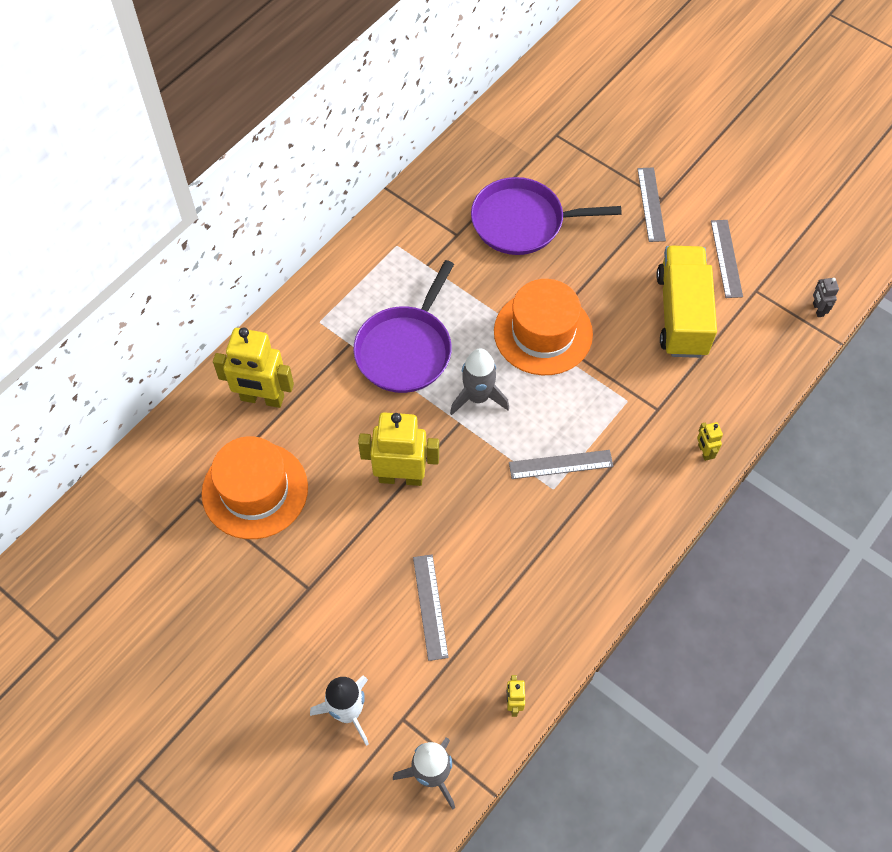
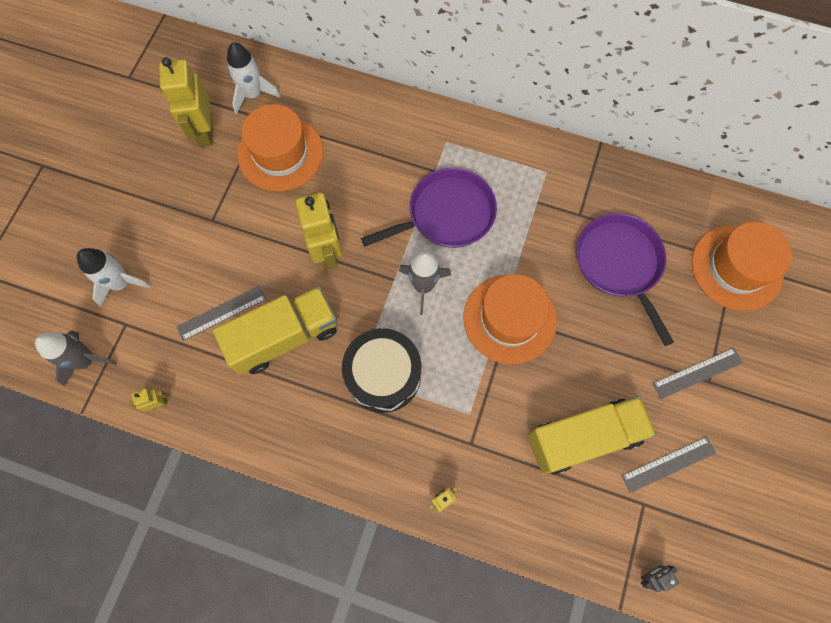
camera: 70 degrees right, 10 degrees up
yellow robot [213,327,294,408] -> yellow robot moved to [159,57,212,147]
purple pan [353,260,454,393] -> purple pan turned 150 degrees clockwise [361,168,497,248]
grey ruler [509,450,613,479] -> black drum [342,328,422,413]
none -> yellow truck [213,287,337,375]
none -> white rocket [227,42,280,114]
none -> orange hat [692,222,792,311]

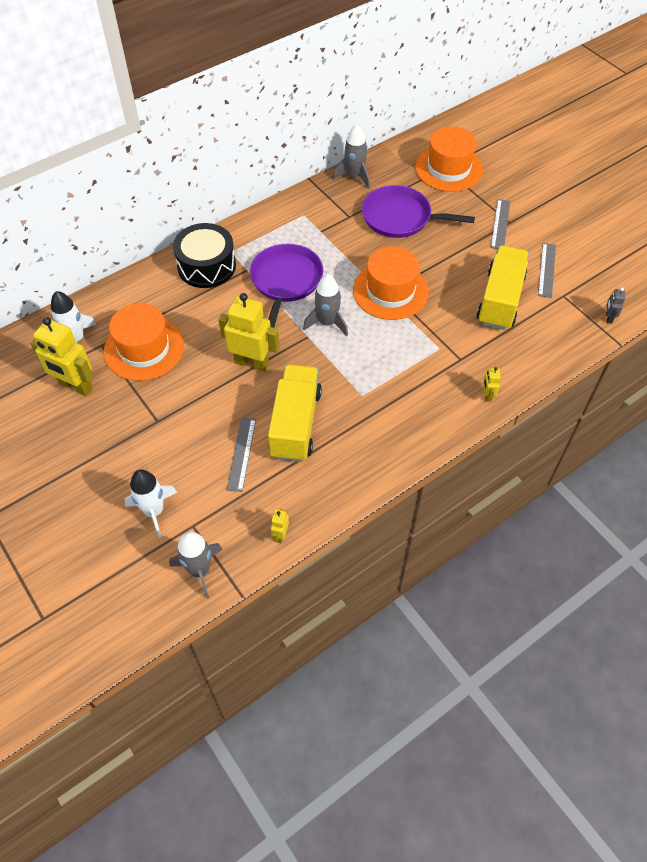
camera: 55 degrees left, 15 degrees down
black drum [342,328,422,413] -> black drum moved to [173,223,236,288]
none -> grey rocket [333,124,370,189]

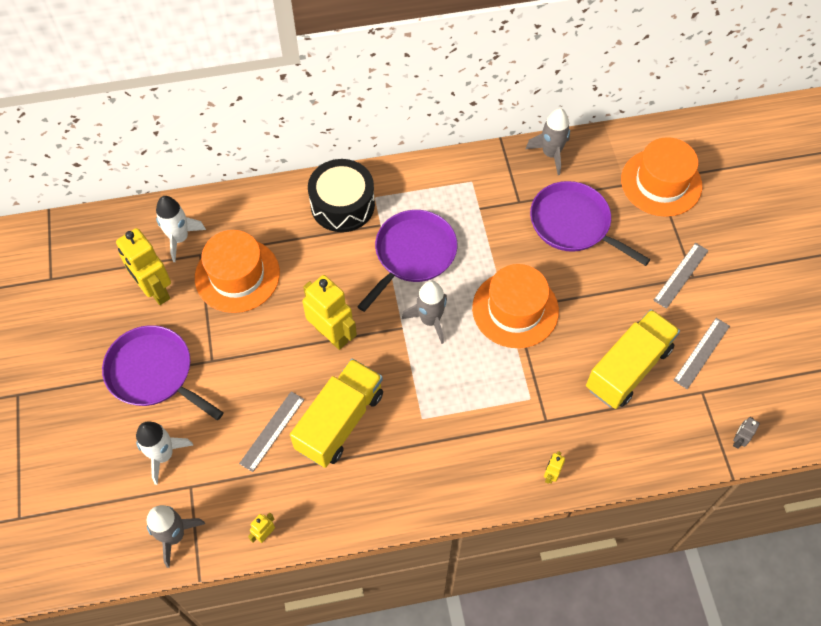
camera: 25 degrees right, 5 degrees up
none -> purple pan [102,325,224,420]

